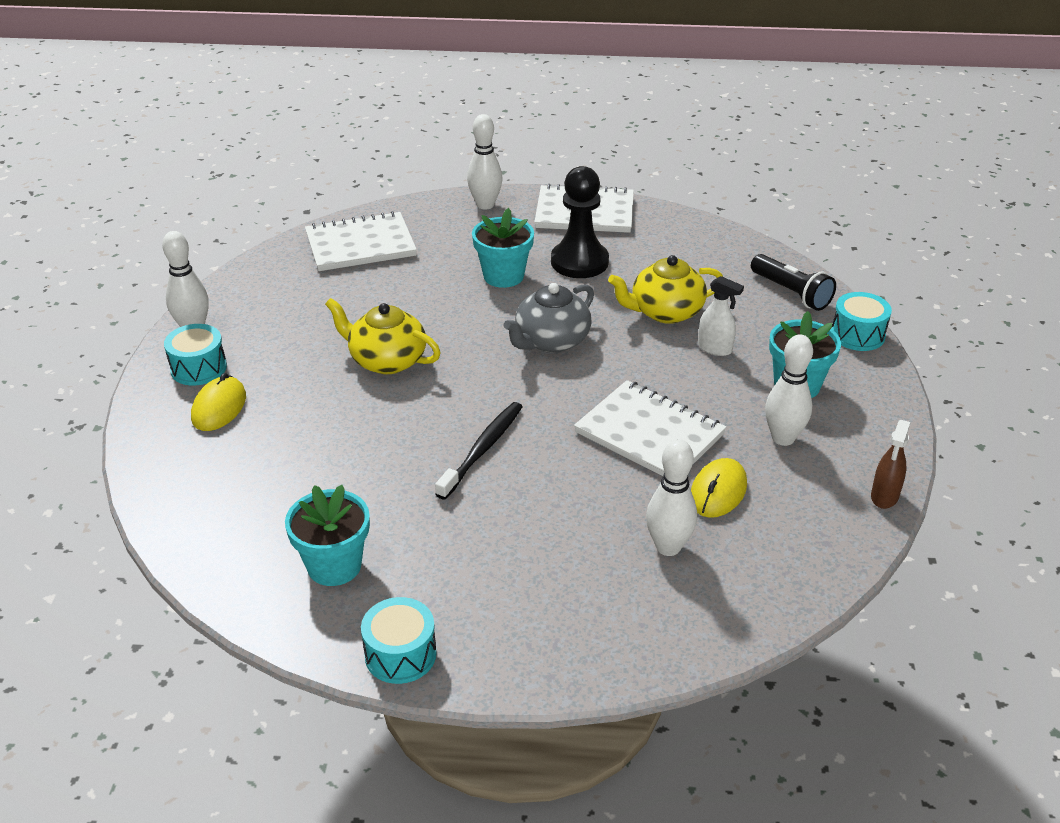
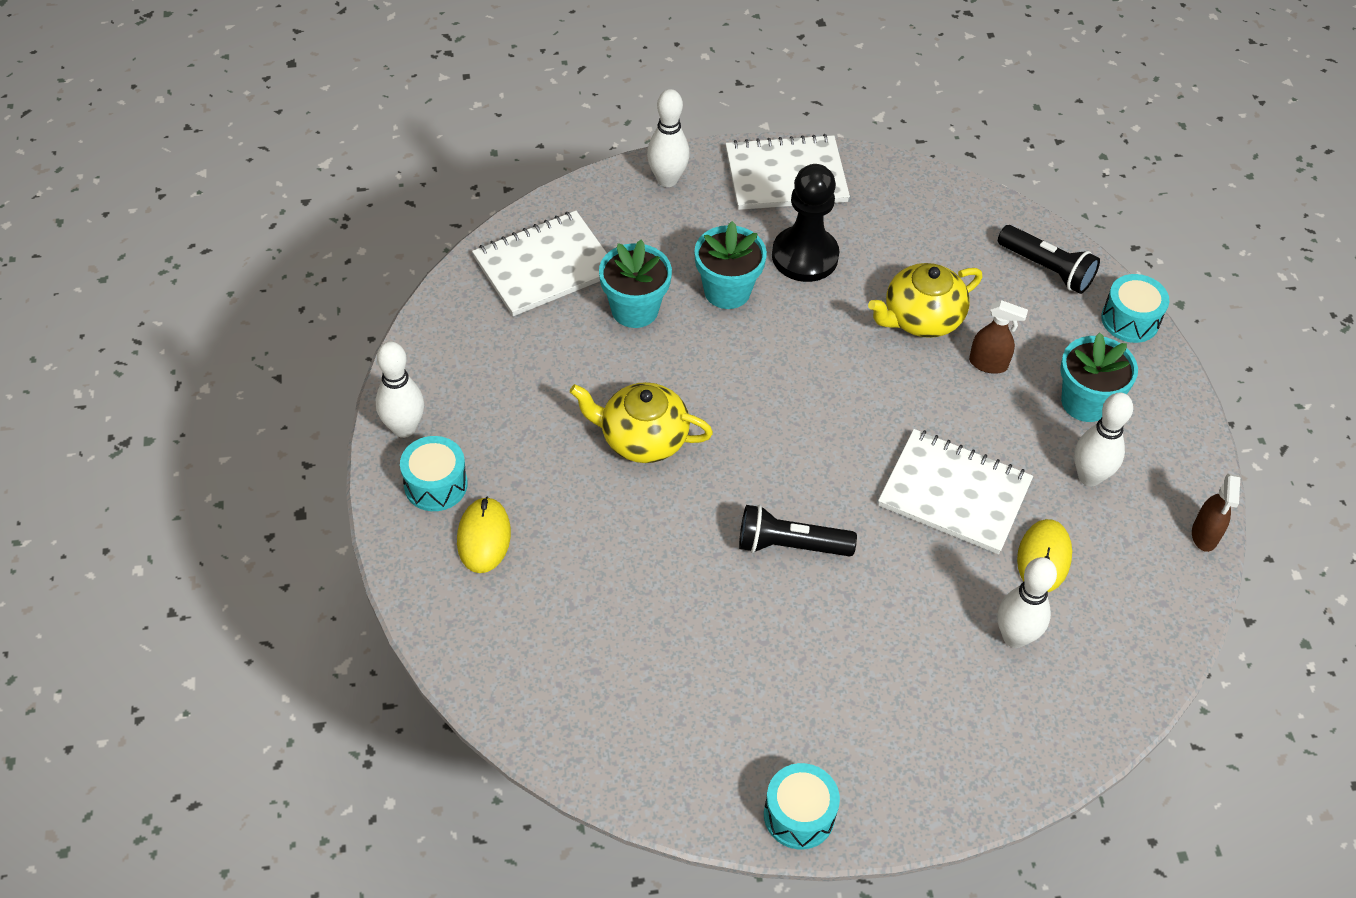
camera: 15 degrees left, 15 degrees up
turquoise flower pot [285,485,370,586] -> turquoise flower pot moved to [599,240,672,328]
black toothbrush [435,402,522,500] -> black flashlight [739,505,857,556]
grey teapot [503,283,594,353] -> none
white spray bottle [698,276,744,356] -> brown spray bottle [969,300,1028,374]

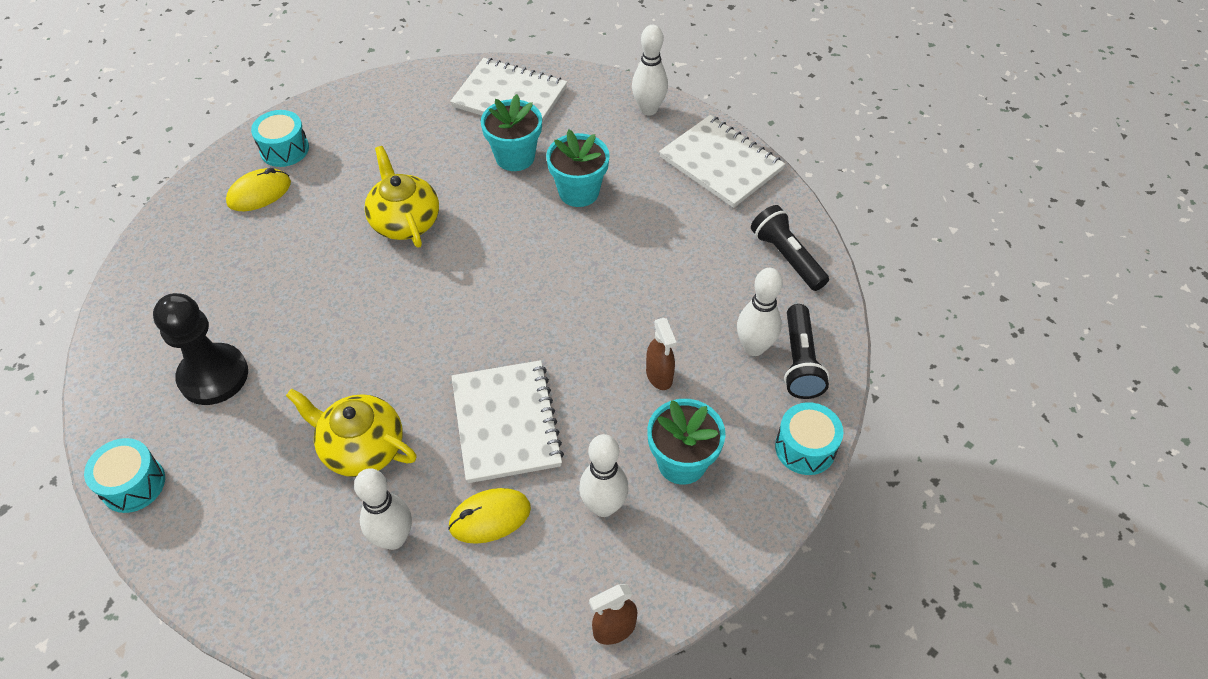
camera: 55 degrees right, 0 degrees up
white bowling pin [376,341,424,438] -> white bowling pin moved to [737,268,783,356]
black flashlight [739,505,857,556] -> black flashlight moved to [751,205,829,291]
black pawn [772,164,839,282] -> black pawn moved to [153,293,248,405]
yellow teapot [868,263,982,338] -> yellow teapot moved to [286,388,417,477]

